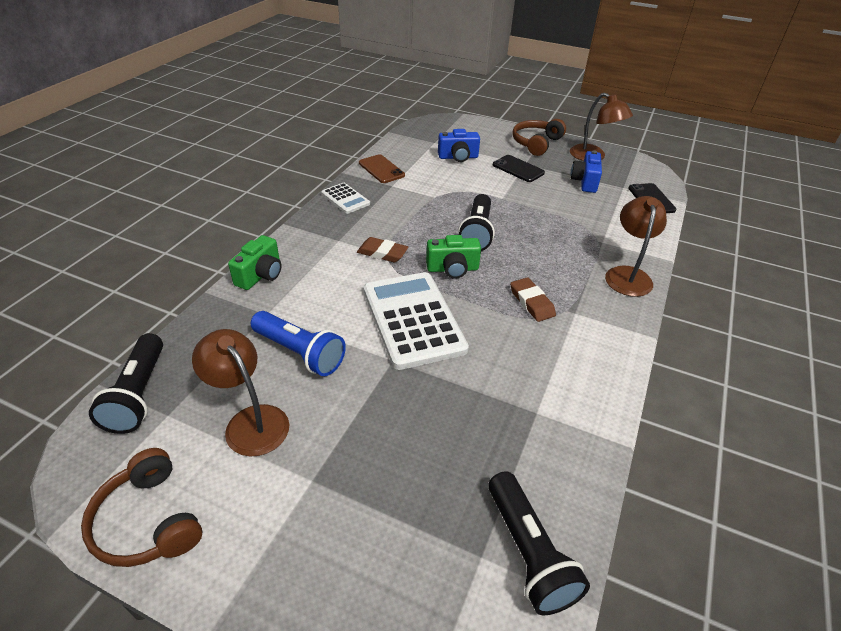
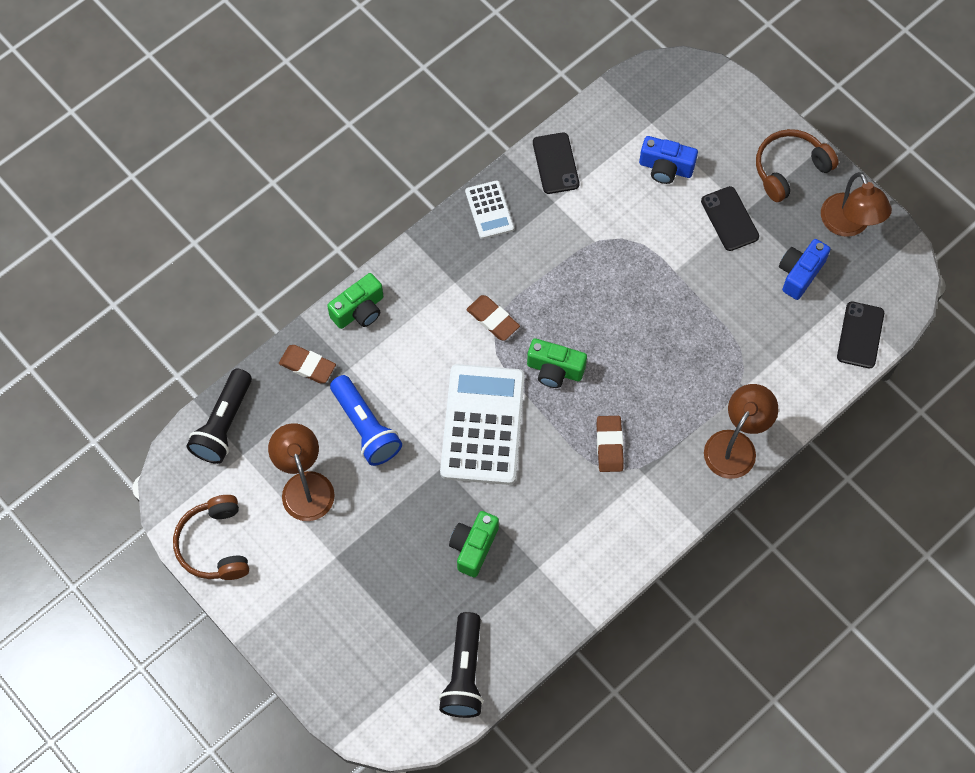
camera: 25 degrees right, 25 degrees up
brown phone [359,154,405,183] -> black phone [533,133,579,194]
black flashlight [458,194,495,251] -> none
none -> brown eraser [279,345,336,383]
none -> green camera [449,511,499,577]

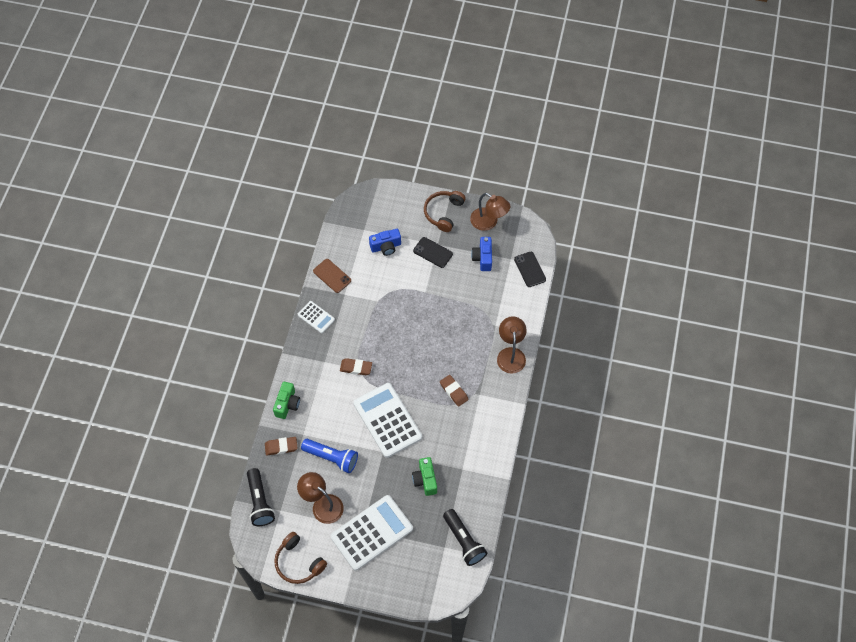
camera: 35 degrees left, 5 degrees down
green camera [527,338,587,388] -> none
black phone [533,133,579,194] -> brown phone [313,259,351,293]
none -> white calculator [330,495,413,571]

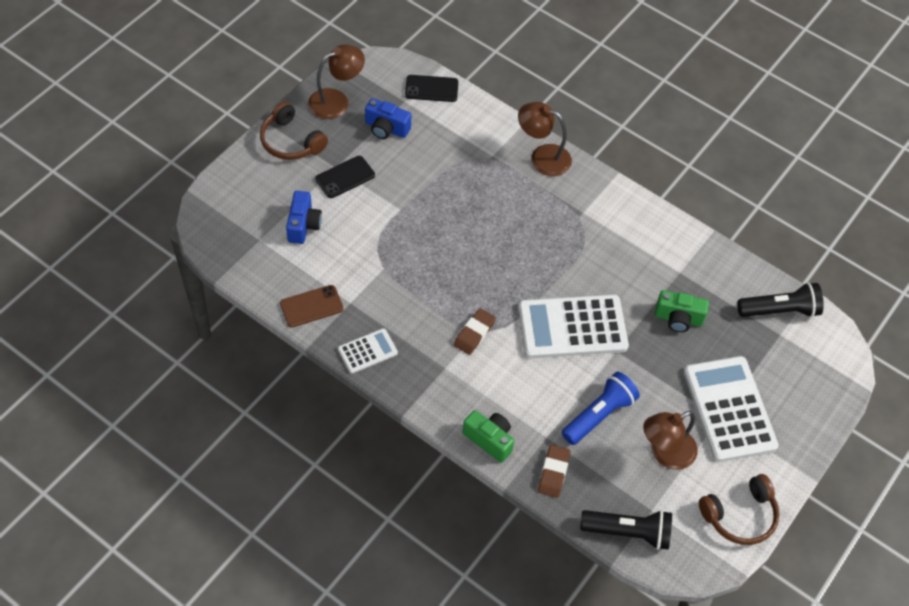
camera: 70 degrees left, 5 degrees down
brown eraser [440,375,469,407] -> none

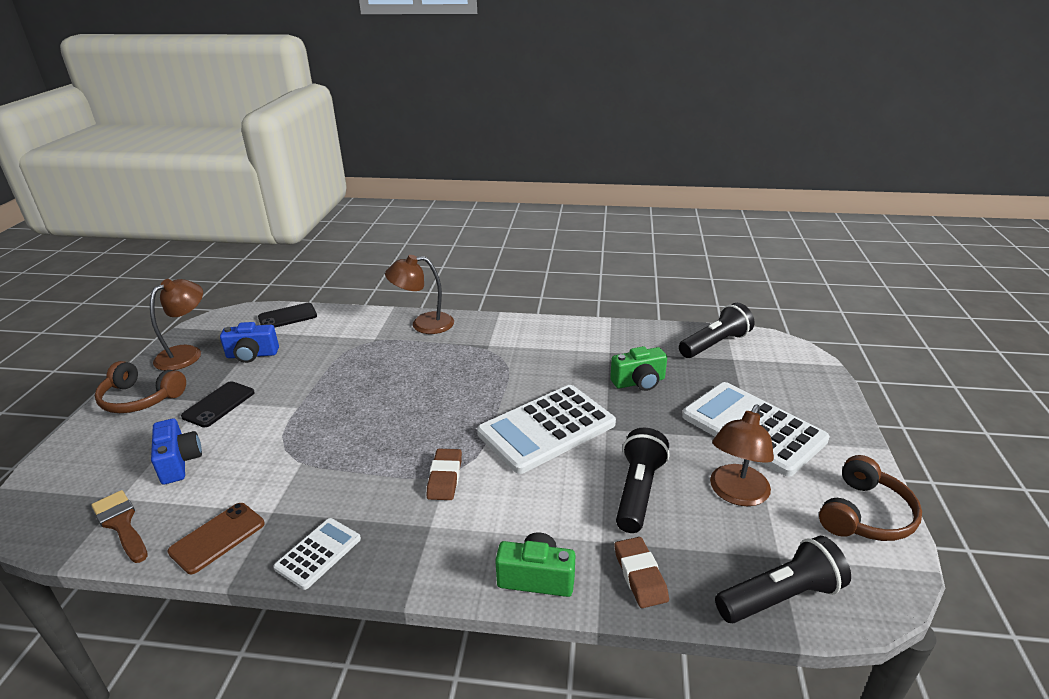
camera: 25 degrees left, 25 degrees down
blue flashlight [561,372,640,445] -> black flashlight [616,427,670,533]
none -> brown brush [92,490,148,563]

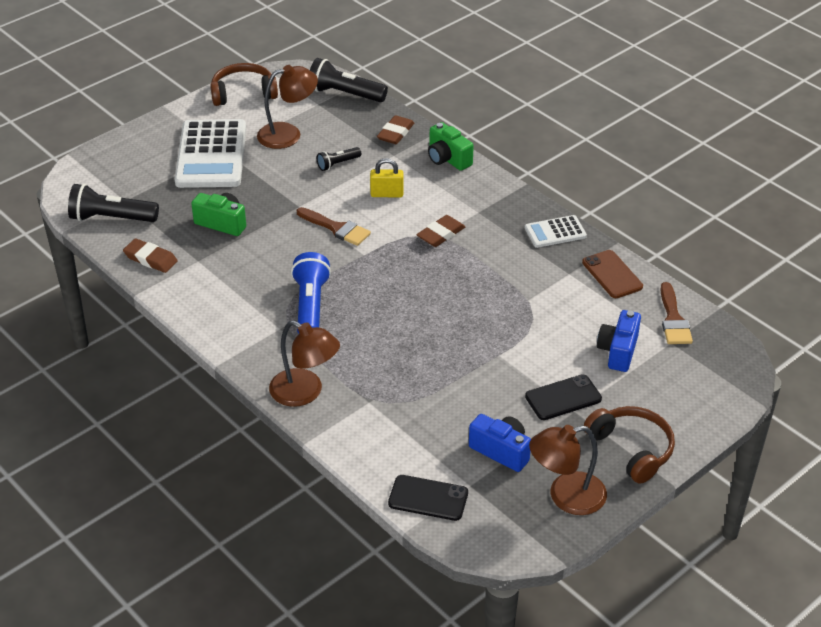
camera: 140 degrees left, 10 degrees up
brown phone [167,503,265,574] -> brown phone turned 75 degrees clockwise [582,250,643,298]
white calculator [477,385,616,474] -> brown brush [297,207,371,246]
black flashlight [616,427,670,533] -> black flashlight [317,147,361,171], size x0.54
none -> brown eraser [123,238,178,273]
none -> blue flashlight [291,252,331,334]
none -> yellow padlock [370,158,404,198]

